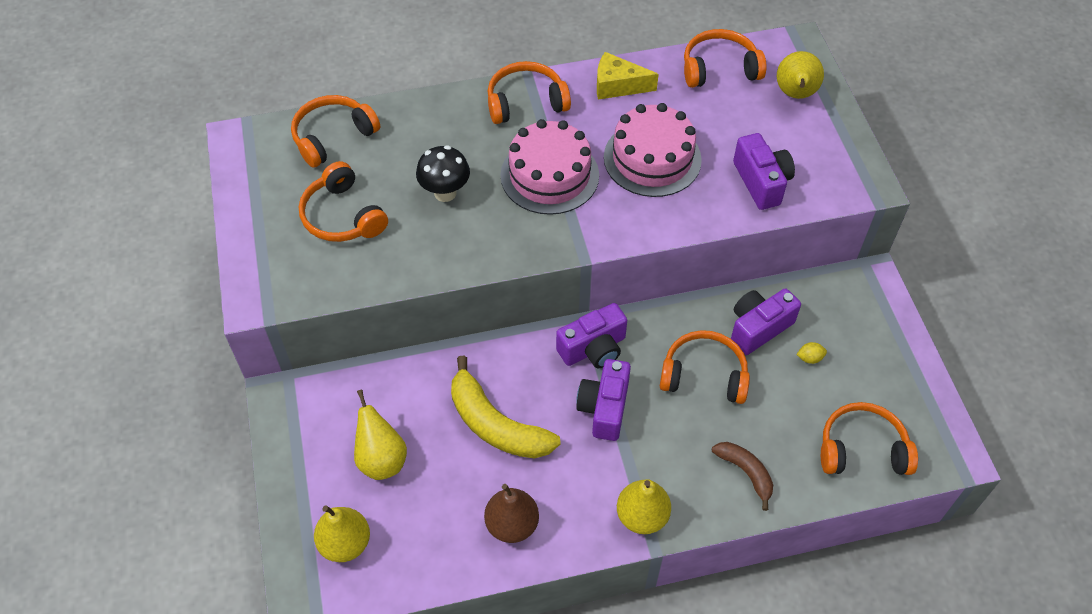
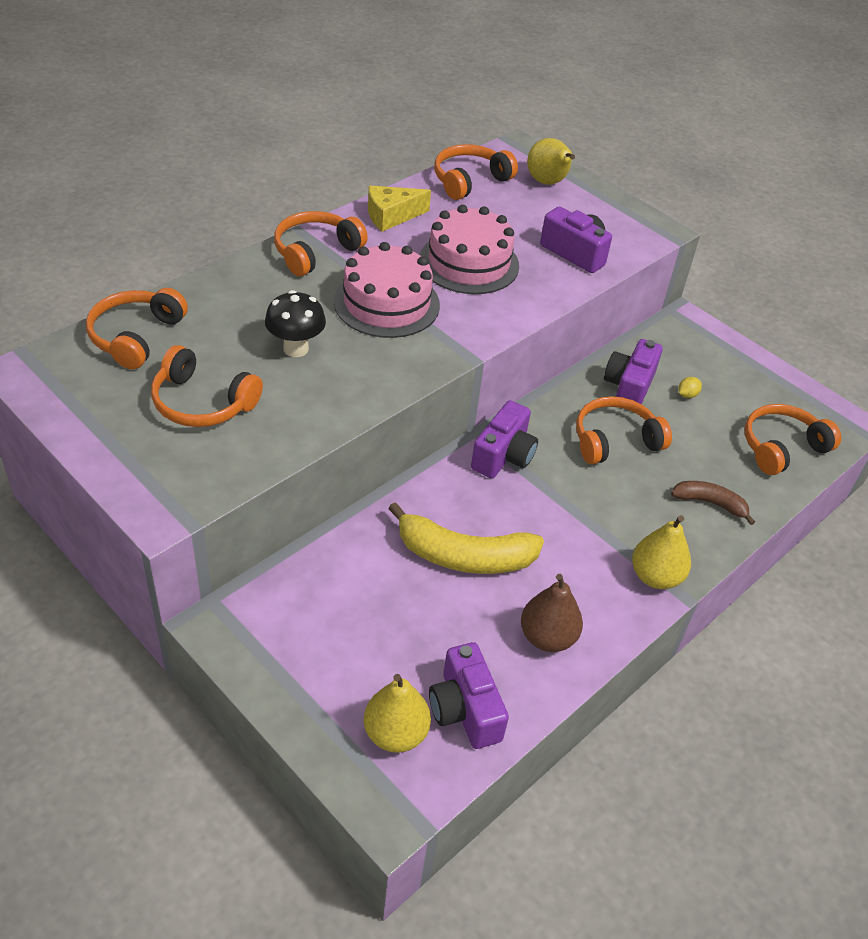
camera: 35 degrees left, 10 degrees down
yellow pear [354,390,407,480] -> none
purple camera [576,359,631,441] -> purple camera moved to [429,642,509,749]

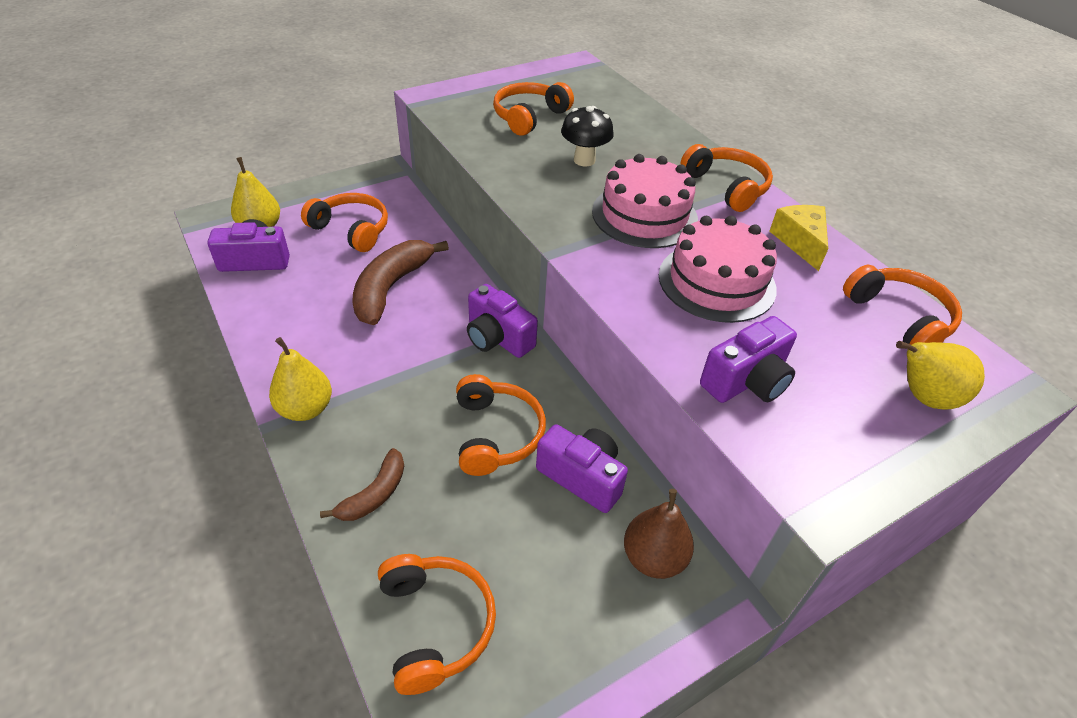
camera: 105 degrees right, 0 degrees up
orange headphones [86,288,188,369] -> orange headphones moved to [301,193,388,252]
yellow banana [388,502,544,574] -> brown banana [352,240,449,325]
brown pear [521,574,583,652] -> brown pear moved to [624,489,694,579]
yellow lemon [678,377,702,398] -> none

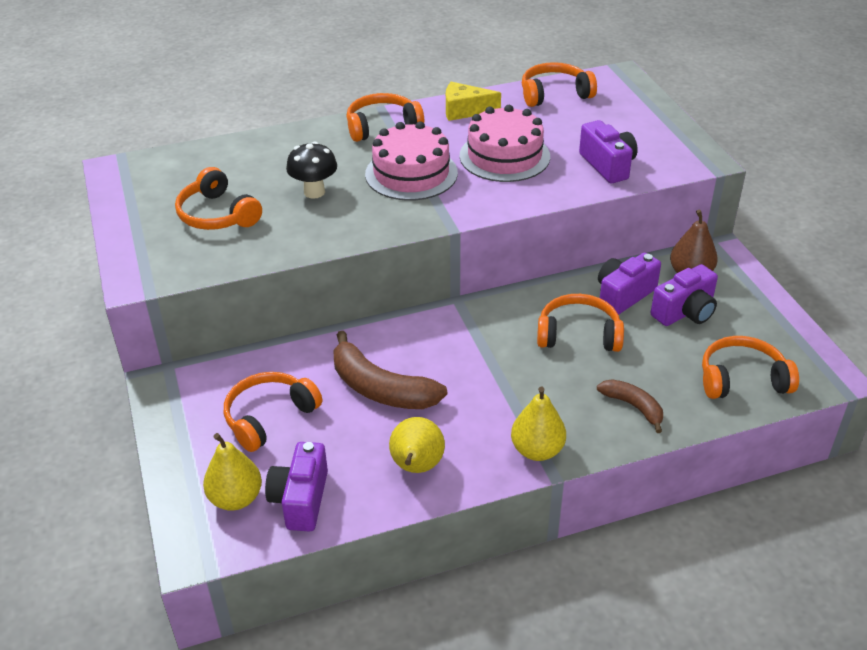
camera: 75 degrees left, 5 degrees down
purple camera [467,284,538,358] -> purple camera moved to [651,264,718,326]
yellow pear [896,341,985,410] -> yellow pear moved to [389,417,445,473]

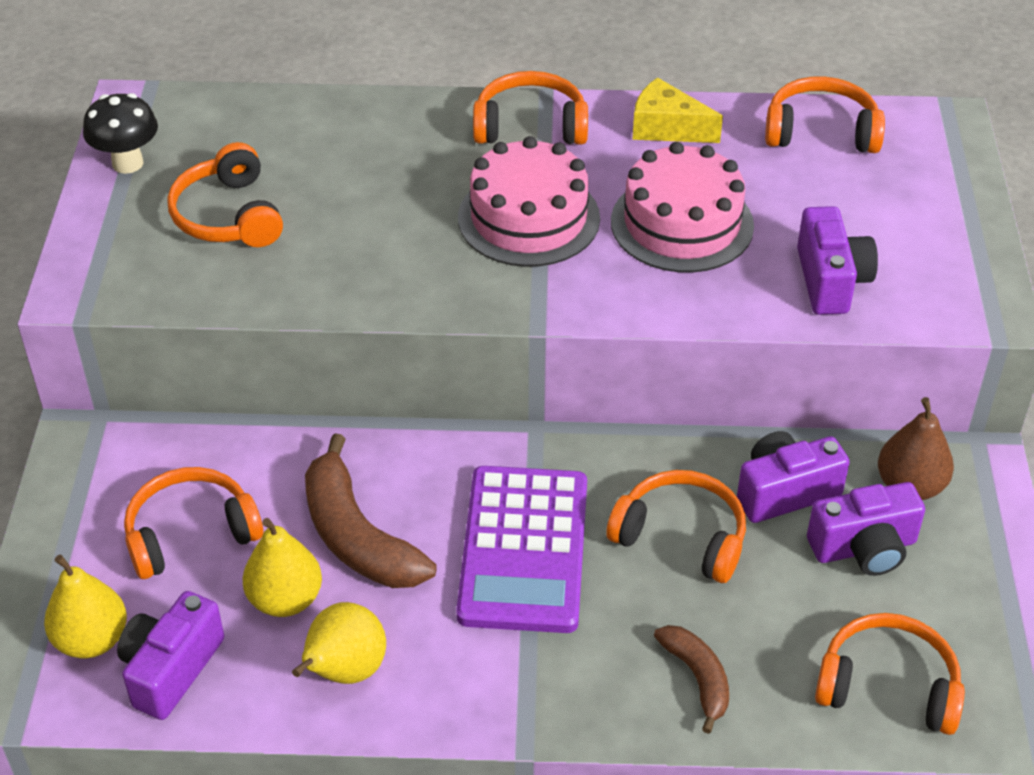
camera: 20 degrees right, 5 degrees up
black mushroom [286,141,337,199] -> black mushroom moved to [83,93,158,174]
yellow pear [511,387,566,461] -> yellow pear moved to [243,518,322,617]
none -> purple calculator [456,466,587,633]

